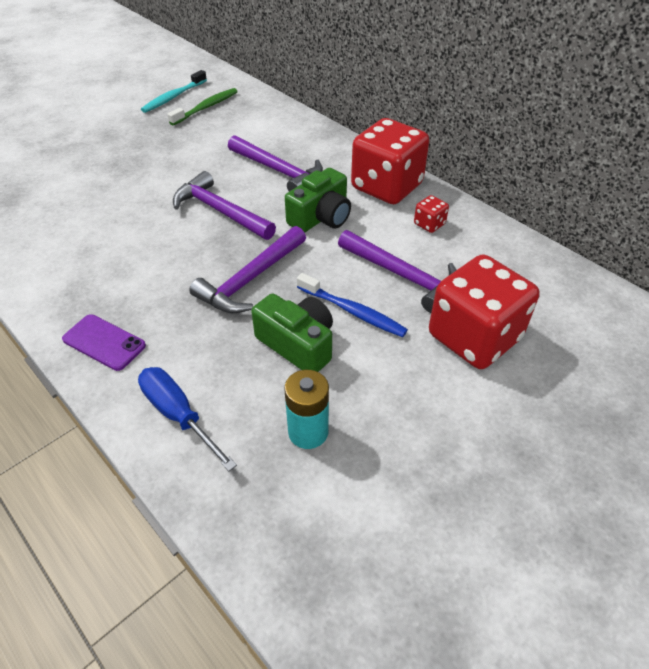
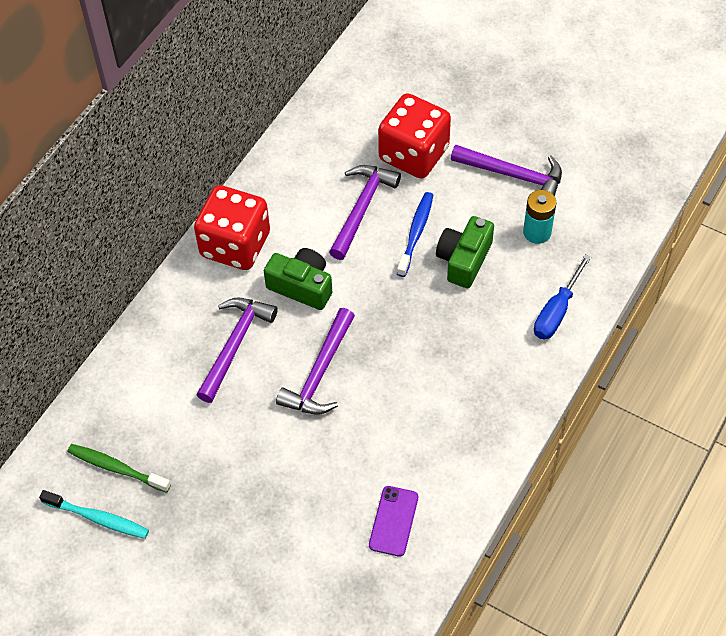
camera: 105 degrees left, 10 degrees up
purple phone [62,314,146,371] -> purple phone moved to [369,486,418,557]
purple hammer [189,226,306,313] -> purple hammer moved to [451,145,562,196]
red dice [414,195,449,233] -> none

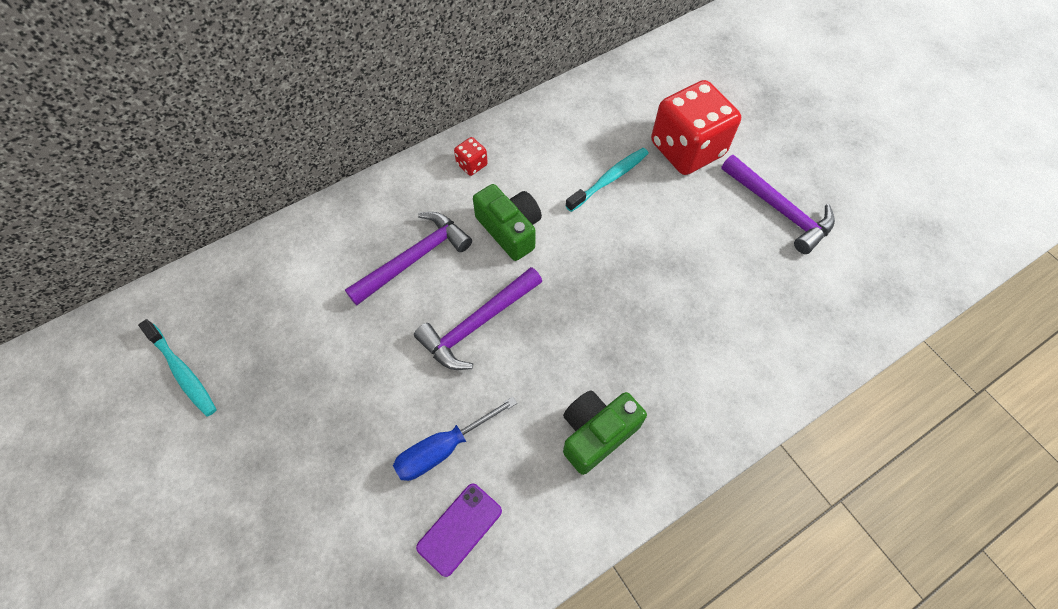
camera: 25 degrees right, 5 degrees up
green toothbrush [67,444,171,493] -> none
red dice [194,185,270,270] -> red dice [454,137,488,176], size x0.41
purple hammer [329,165,401,260] -> turquoise toothbrush [565,148,649,212]
blue toothbrush [397,192,433,277] -> none
green camera [436,216,494,288] -> green camera moved to [563,390,647,475]
turquoise battery [523,190,556,244] -> none
blue screwdriver [534,254,591,339] -> blue screwdriver moved to [393,397,517,481]

